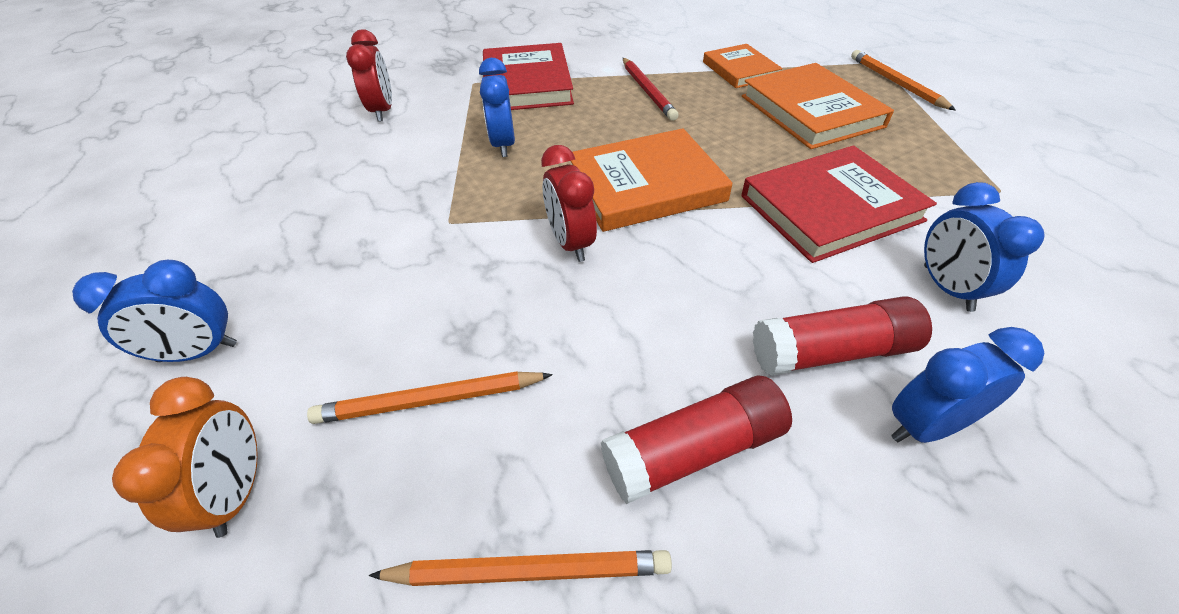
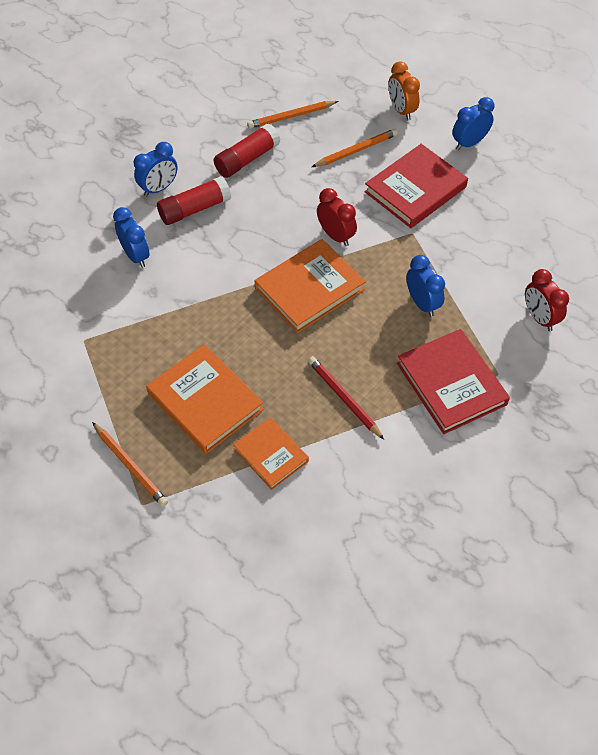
camera: 160 degrees right, 10 degrees up
red book [741,145,937,263] -> red book moved to [365,144,468,228]

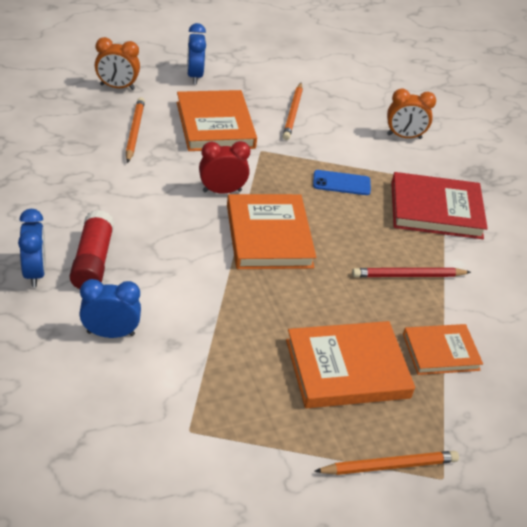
camera: 65 degrees left, 15 degrees down
red glue stick [214,123,280,178] -> none
orange pencil [247,101,338,129] -> orange pencil moved to [283,83,303,140]
red book [365,144,468,228] -> orange book [177,90,257,151]
blue clock [406,255,445,317] -> blue phone [313,170,371,195]
red clock [525,269,569,331] -> orange clock [387,89,436,139]

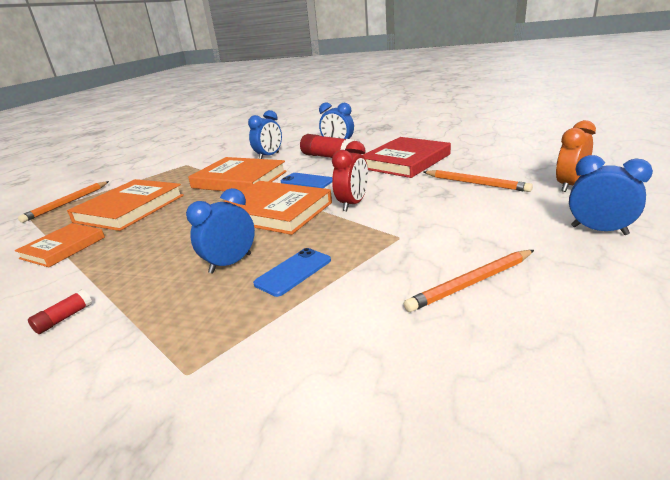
camera: 135 degrees right, 15 degrees down
orange book [177,90,257,151] -> orange book moved to [188,157,287,191]
orange pencil [283,83,303,140] -> orange pencil turned 75 degrees counterclockwise [404,250,534,312]
red pencil [352,268,471,277] -> none
orange clock [387,89,436,139] -> none
red book [391,172,488,239] -> red book moved to [363,137,451,178]
none -> red glue stick [28,289,92,334]
none -> blue clock [186,188,255,274]
none -> blue phone [281,173,333,188]

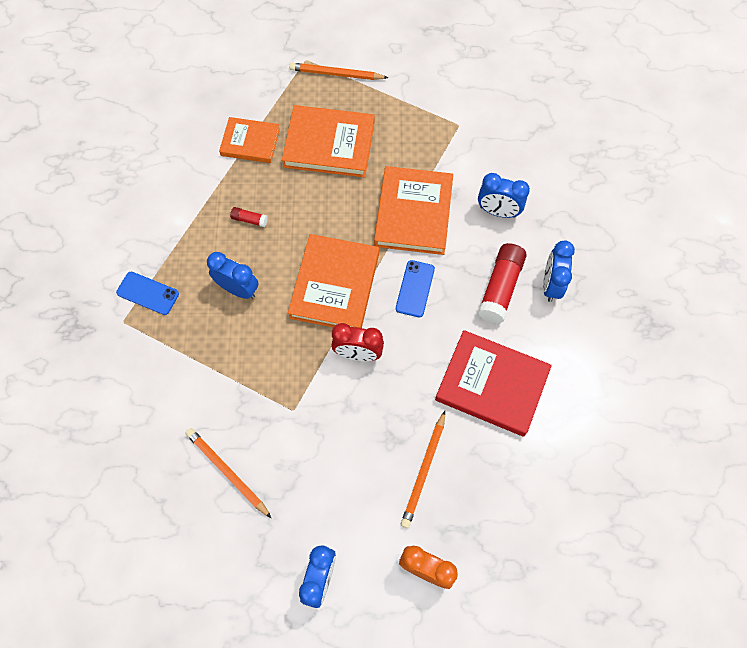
camera: 70 degrees right, 40 degrees up
red glue stick [28,289,92,334] -> red glue stick moved to [230,207,268,227]
blue phone [253,248,331,297] -> blue phone moved to [116,272,179,315]

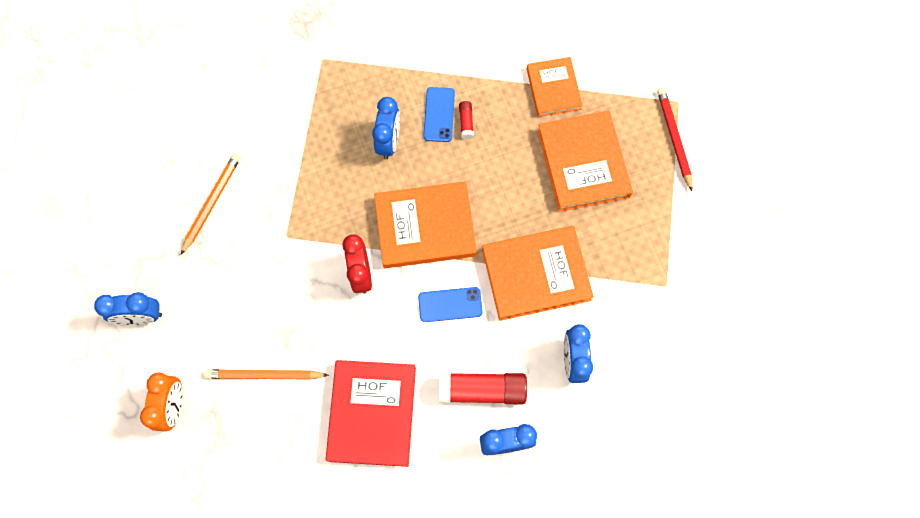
camera: 70 degrees right, 5 degrees up
blue phone [116,272,179,315] -> blue phone moved to [423,87,455,142]
orange pencil [289,63,388,80] -> red pencil [657,88,692,191]

